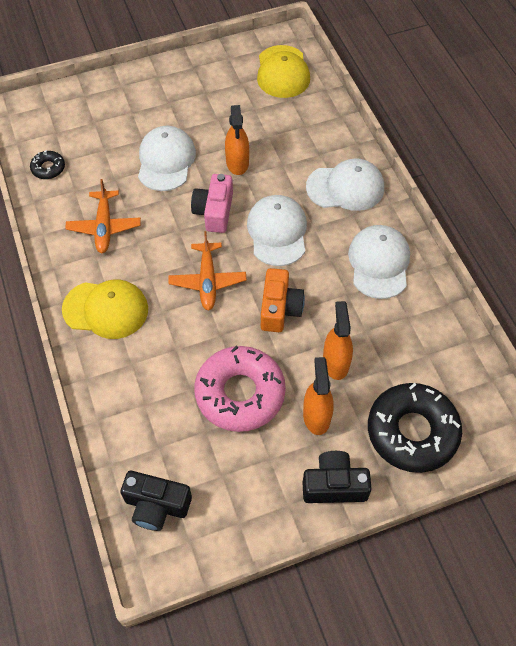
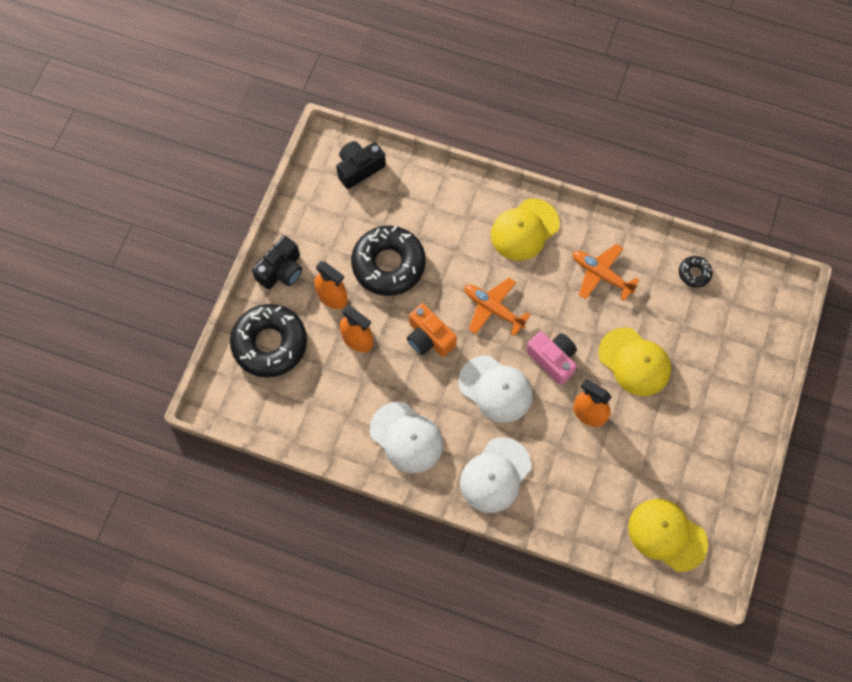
camera: 130 degrees right, 10 degrees up
white cap [138,126,196,191] -> yellow cap [598,327,671,396]
pink donut [194,346,286,432] -> black donut [351,226,426,296]

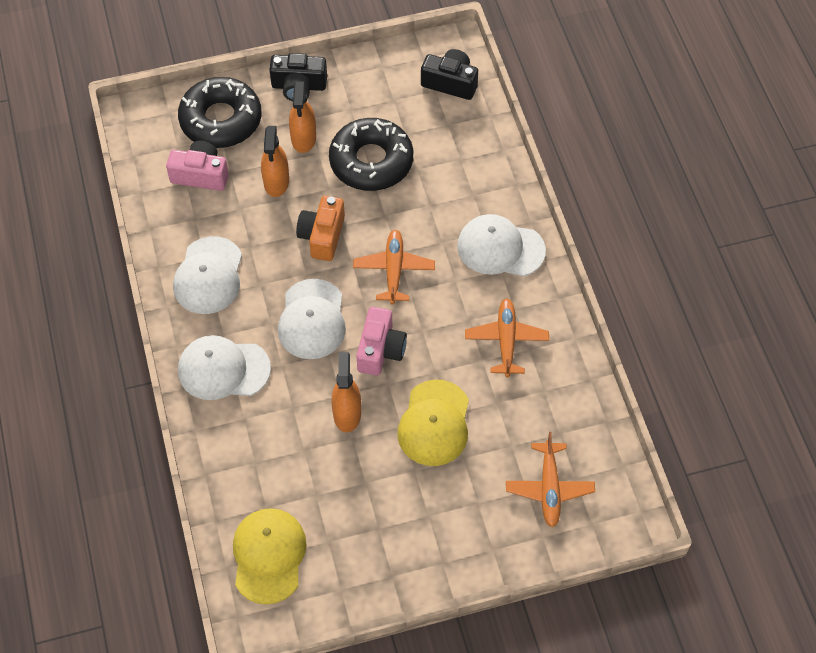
camera: 55 degrees right, 10 degrees down
yellow cap [491,198,560,261] -> white cap [457,214,546,277]
black donut [679,256,713,287] -> none
none -> pink camera [166,141,229,191]
none -> orange plane [506,432,595,527]

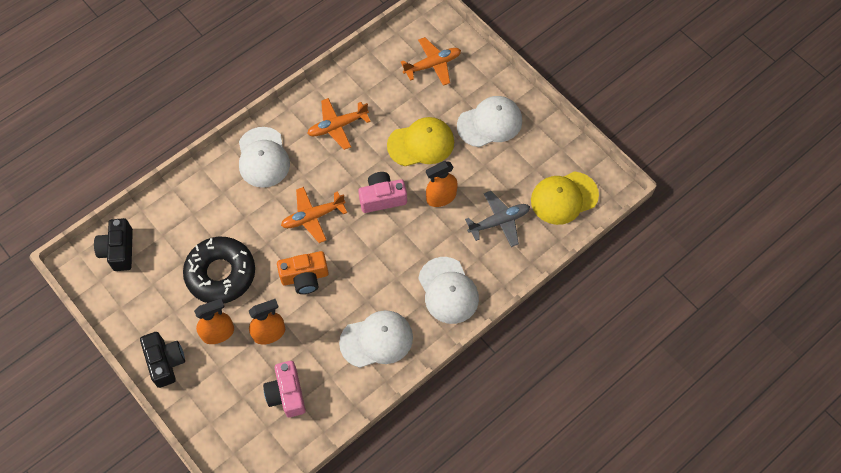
camera: 115 degrees left, 5 degrees up
black donut [178,77,262,148] -> none
white cap [278,279,346,359] -> white cap moved to [457,96,522,147]
none -> grey plane [465,191,530,247]

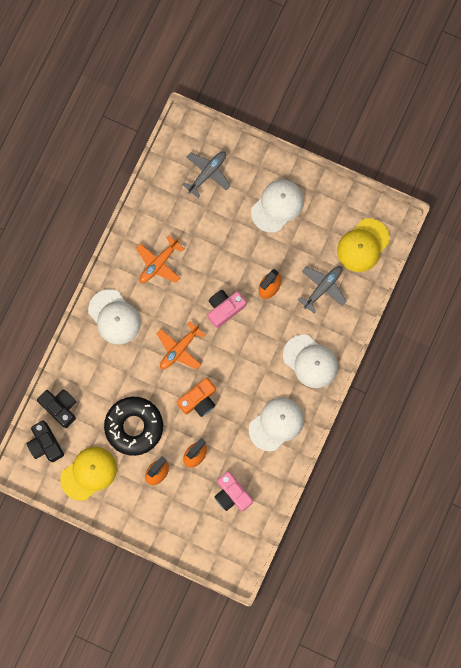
camera: 25 degrees left, 15 degrees up
black camera [140,332,185,388] -> black camera moved to [37,389,76,428]
yellow cap [387,117,454,166] -> yellow cap moved to [60,447,117,501]
orange plane [401,37,461,86] -> grey plane [182,151,231,198]

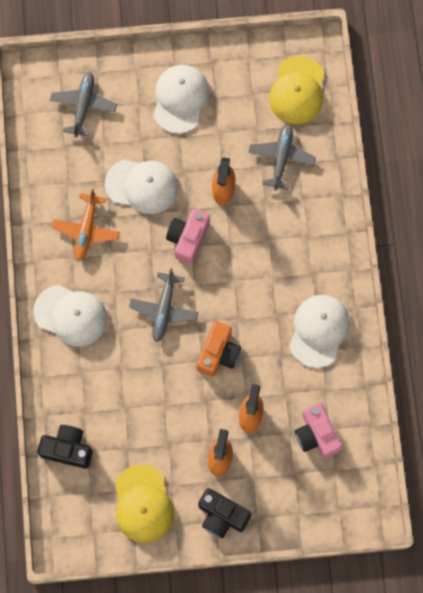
camera: 30 degrees left, 5 degrees down
black camera [26,421,64,462] -> black camera moved to [198,488,251,538]
yellow cap [60,447,117,501] -> yellow cap turned 150 degrees clockwise [115,464,174,543]
black donut [104,397,163,456] -> none
orange plane [157,321,206,369] -> grey plane [129,268,198,342]
pink camera [215,472,253,511] -> pink camera turned 45 degrees clockwise [295,403,342,459]
white cap [283,335,338,388] -> white cap moved to [105,160,178,214]

